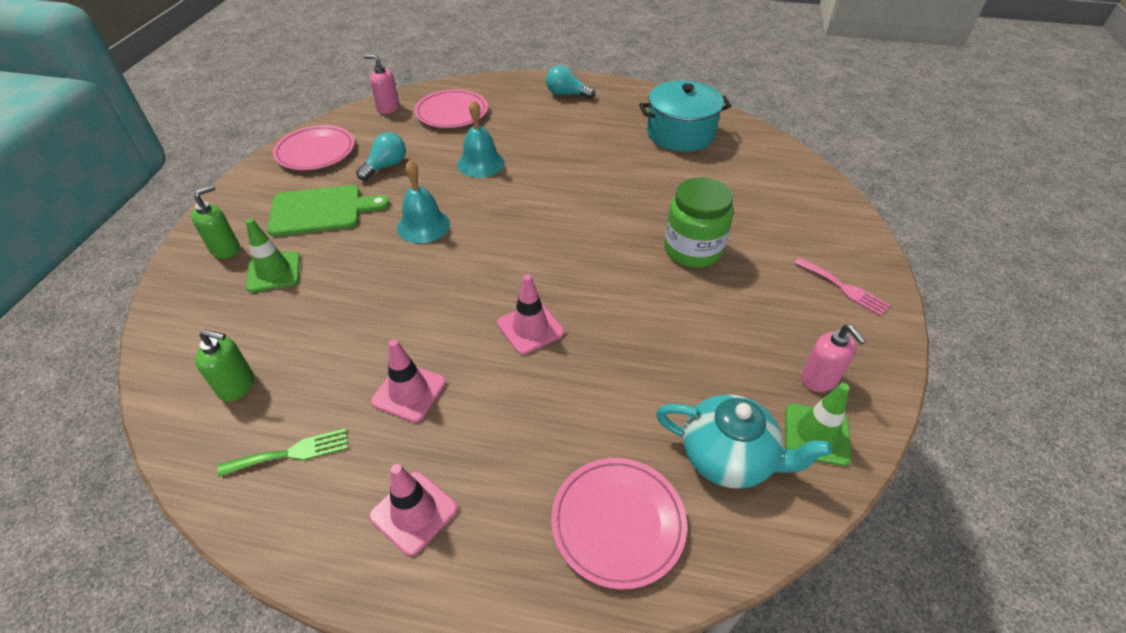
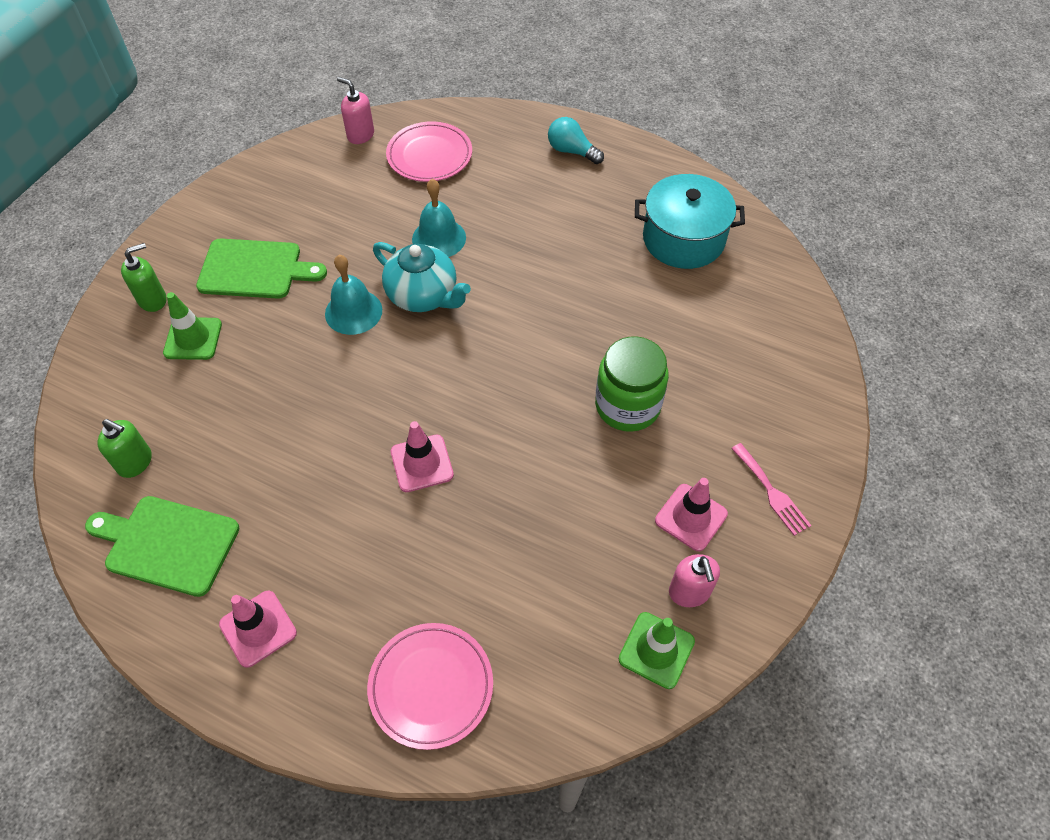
camera: 15 degrees right, 10 degrees up
green fork [217,428,348,477] -> green cutting board [85,496,240,597]
pink plate [273,125,355,170] -> none
turquoise light bulb [356,132,406,181] -> none
pink traffic cone [371,339,446,423] -> pink traffic cone moved to [655,478,728,551]
turquoise teapot [656,394,832,489] -> turquoise teapot moved to [373,242,471,312]

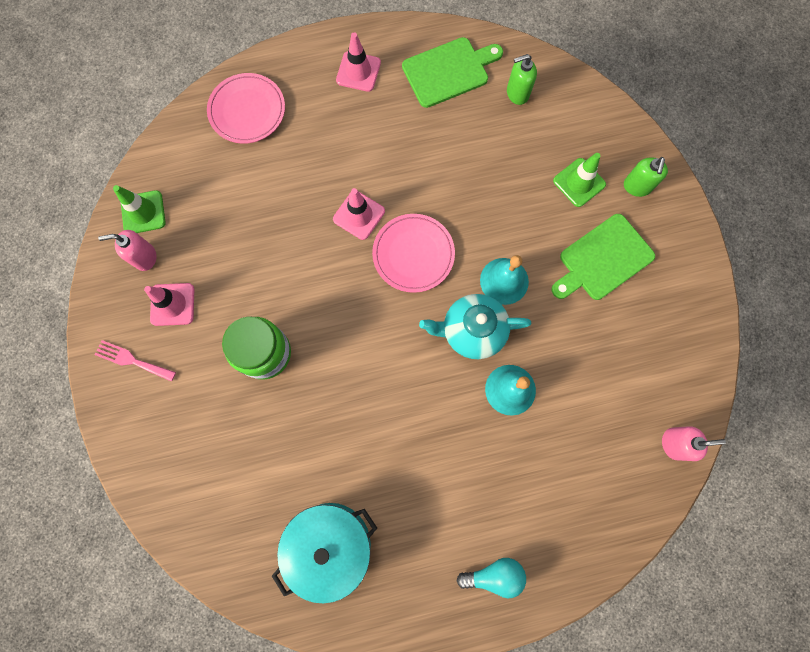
camera: 140 degrees right, 20 degrees up
pink plate [386,121,472,182] -> pink plate moved to [372,214,455,293]
pink soap dispenser [669,554,720,607] -> pink soap dispenser turned 45 degrees counterclockwise [98,230,156,271]

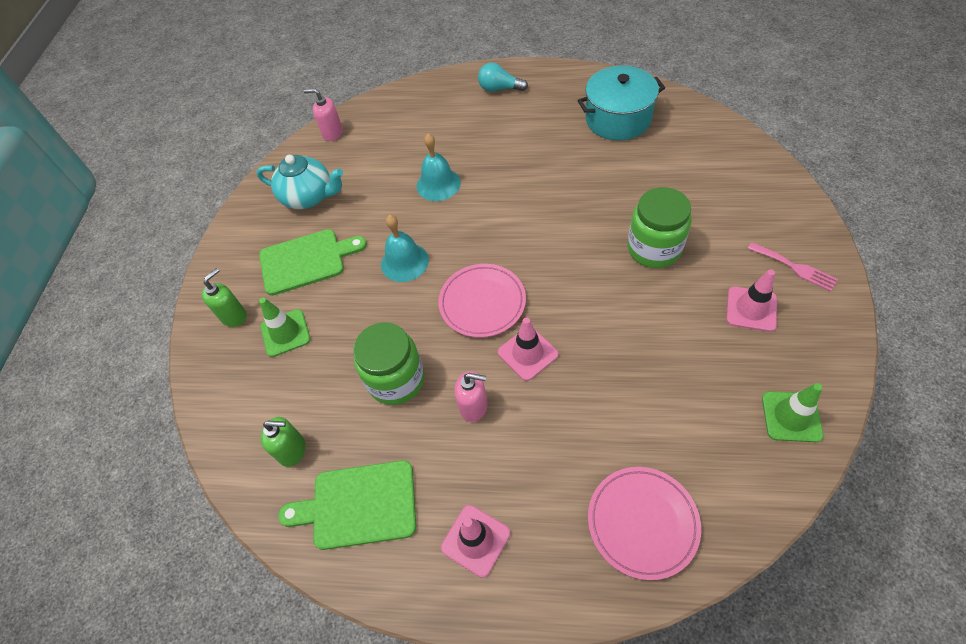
camera: 155 degrees left, 20 degrees down
pink soap dispenser [98,230,156,271] -> pink soap dispenser moved to [454,371,488,422]
turquoise teapot [419,294,531,359] -> turquoise teapot moved to [256,155,343,209]
none -> green jar [353,323,425,405]

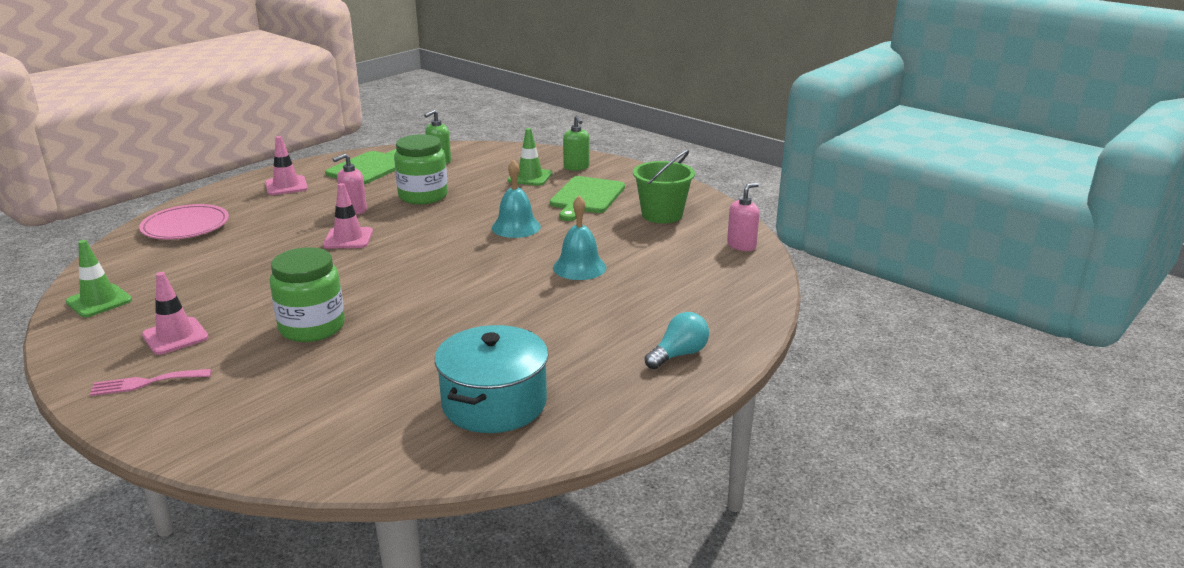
camera: 120 degrees right, 30 degrees down
turquoise teapot [256,155,343,209] -> green bucket [633,150,695,224]
pink plate [438,264,526,338] -> none

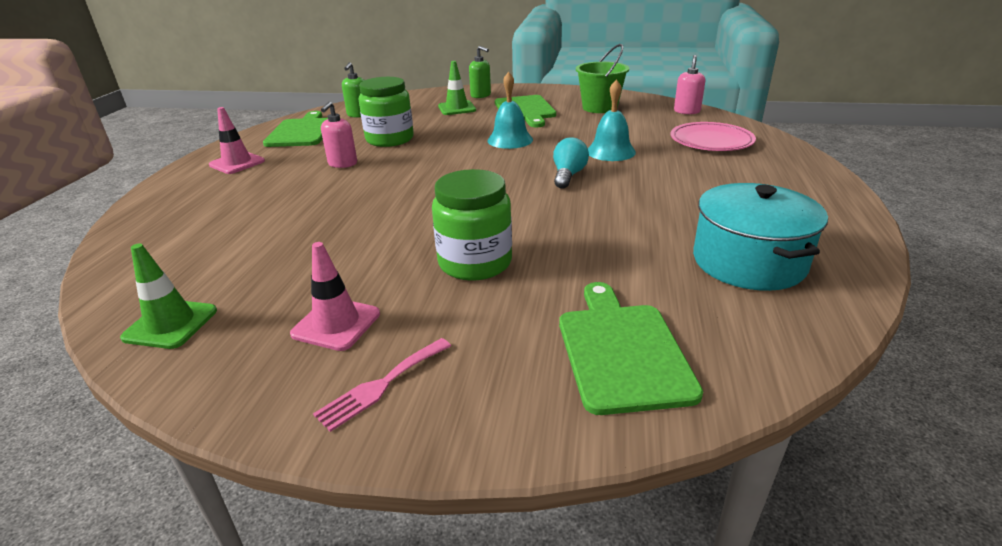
camera: 30 degrees left, 5 degrees up
pink plate [139,204,229,240] -> pink plate moved to [671,122,756,151]
pink traffic cone [323,183,373,249] -> none
turquoise light bulb [645,312,709,369] -> turquoise light bulb moved to [553,137,589,189]
none -> green cutting board [559,282,703,415]

